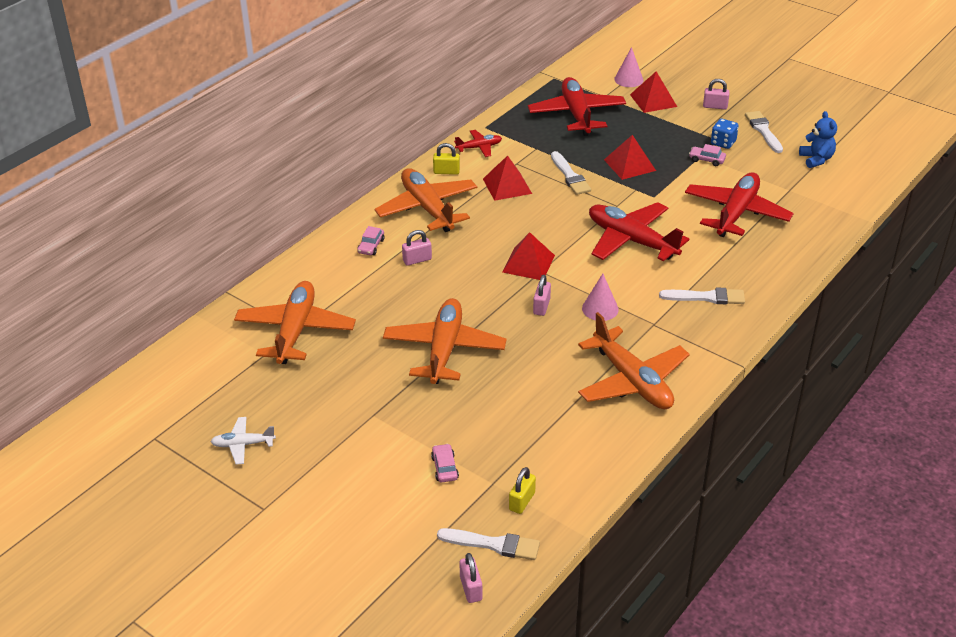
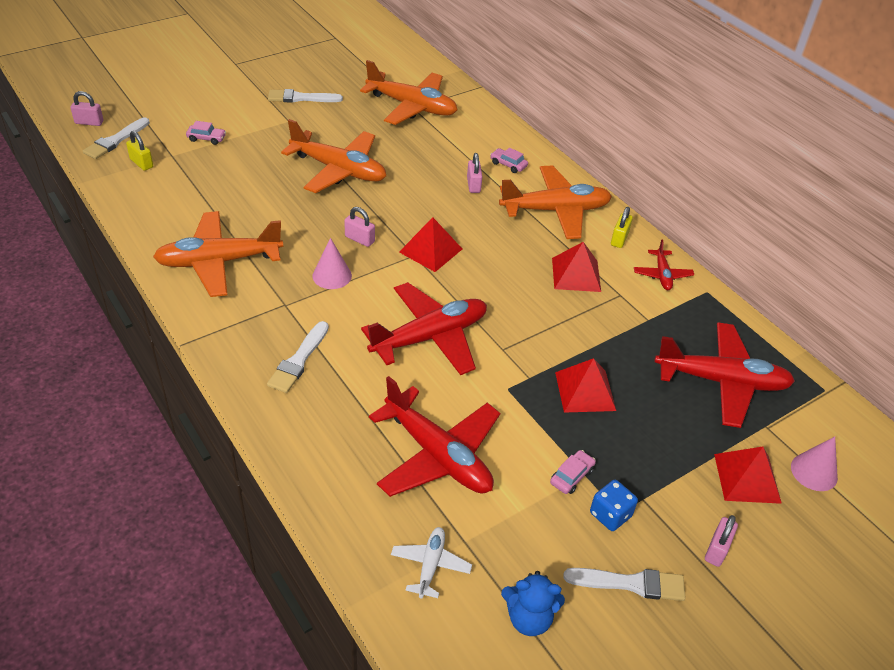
camera: 105 degrees right, 5 degrees up
white plane [211,417,276,464] -> white plane moved to [391,527,472,599]
white brush [551,151,591,195] -> white brush moved to [268,89,343,103]

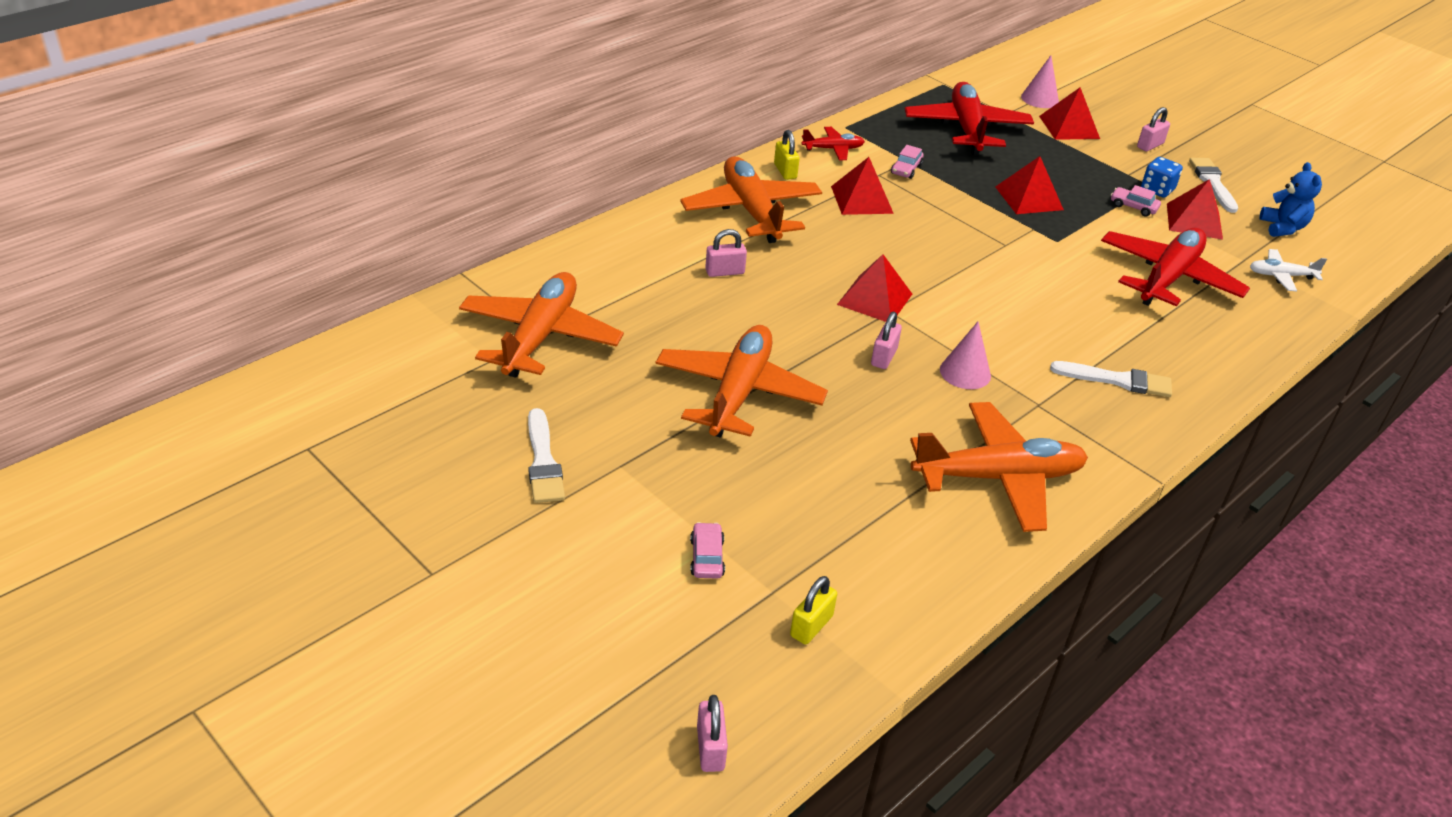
camera: 100 degrees left, 5 degrees down
white brush [83,117,150,159] -> none
orange plane [153,211,283,297] -> orange plane turned 75 degrees counterclockwise [910,402,1088,532]
red plane [361,282,487,375] -> none
pink car [490,148,528,173] -> pink car moved to [891,145,924,179]
yellow padlock [611,207,633,248] -> yellow padlock turned 60 degrees clockwise [774,130,800,180]
pink padlock [705,515,738,567] -> pink padlock turned 60 degrees counterclockwise [1137,107,1170,151]
none -> red pyramid [1167,179,1223,240]

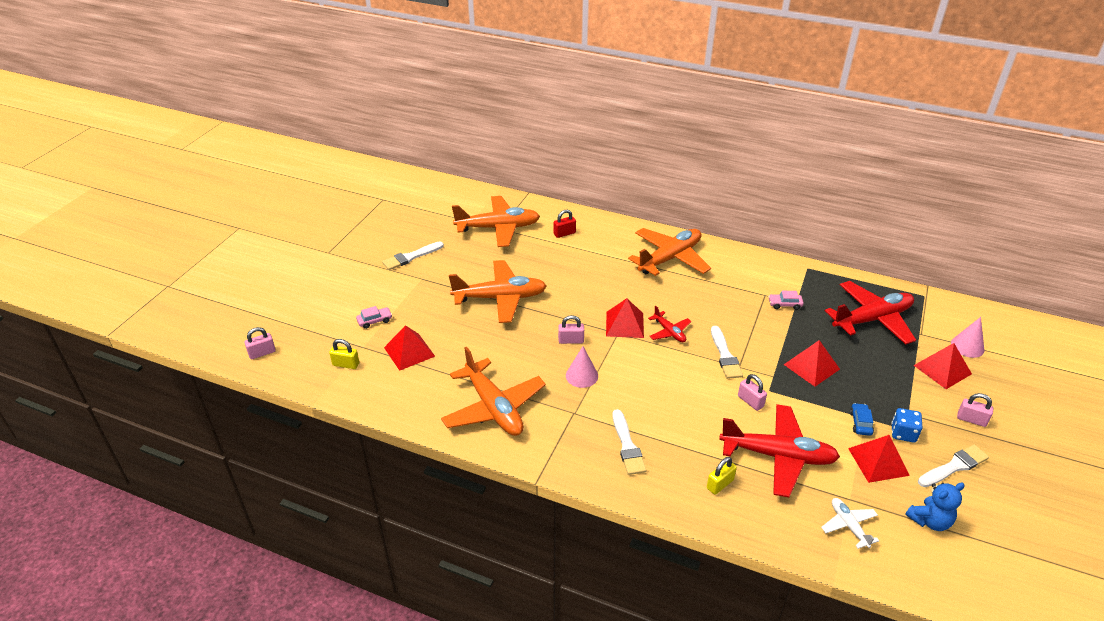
camera: 70 degrees right, 0 degrees up
pink padlock [705,229,747,277] -> pink padlock moved to [738,374,767,411]
yellow padlock [774,130,800,180] -> yellow padlock moved to [707,457,737,495]
red plane [802,127,865,160] -> red plane moved to [648,306,692,342]
red pyramid [831,157,894,215] -> red pyramid moved to [384,325,435,371]
pink car [1111,185,1161,216] -> blue car [850,403,874,436]
none -> red padlock [554,210,576,238]
none -> white brush [711,326,743,379]

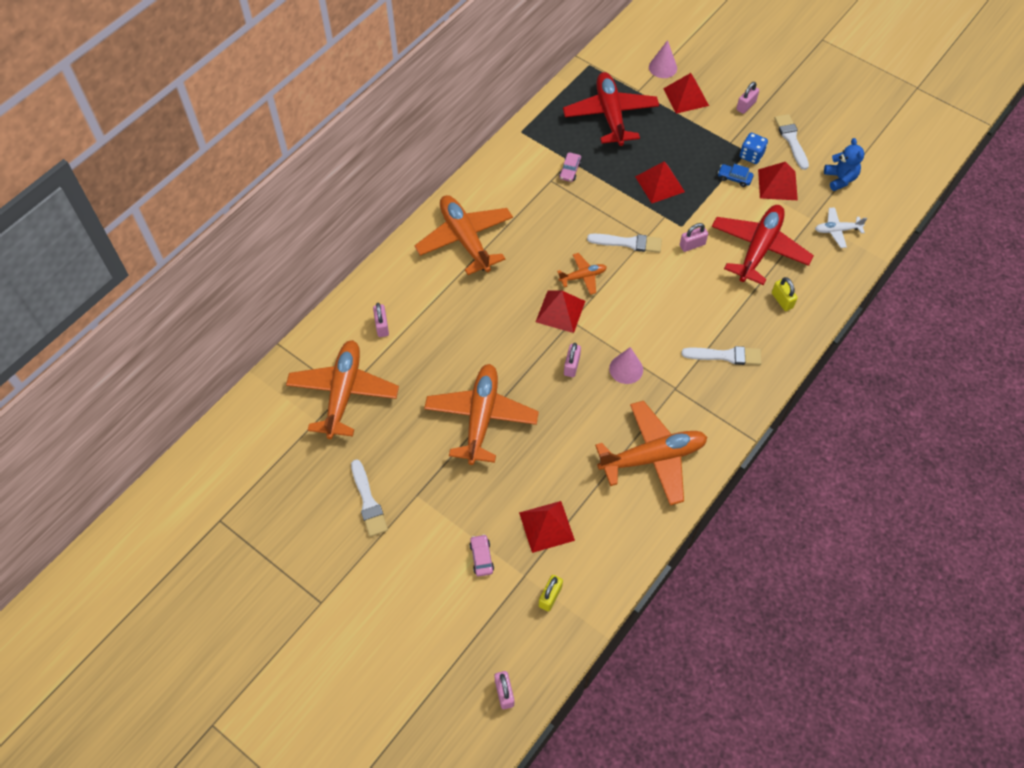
camera: 75 degrees left, 20 degrees up
red padlock [554,210,576,238] -> pink padlock [373,303,389,337]
red plane [648,306,692,342] -> orange plane [557,253,607,295]

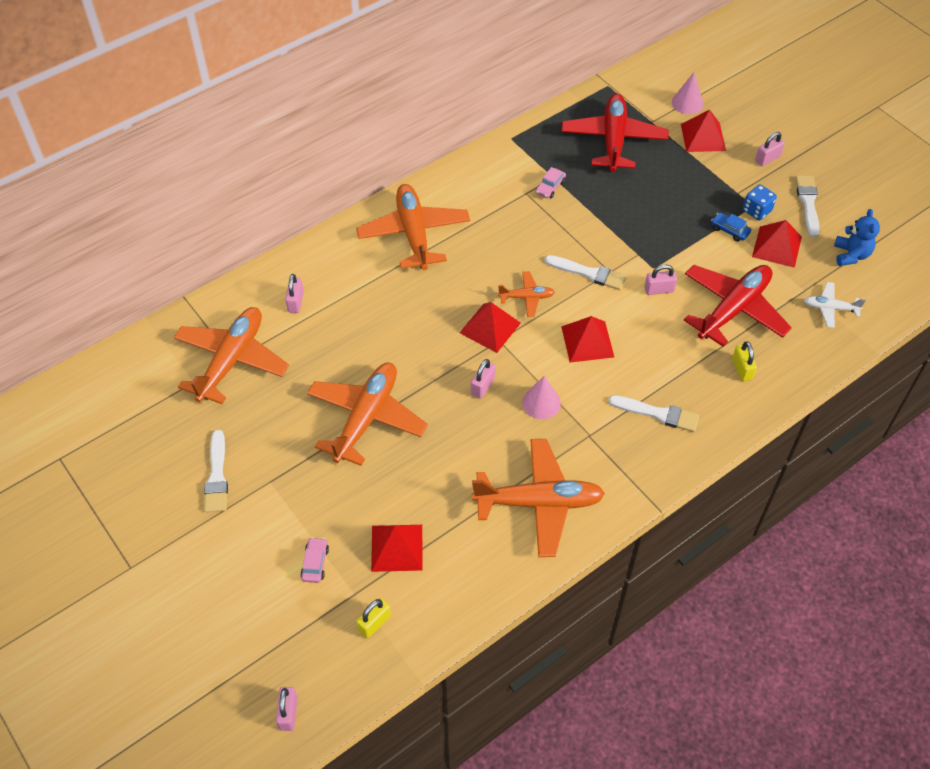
camera: 15 degrees right, 5 degrees down
red pyramid [635,161,685,203] -> red pyramid moved to [561,316,614,363]

